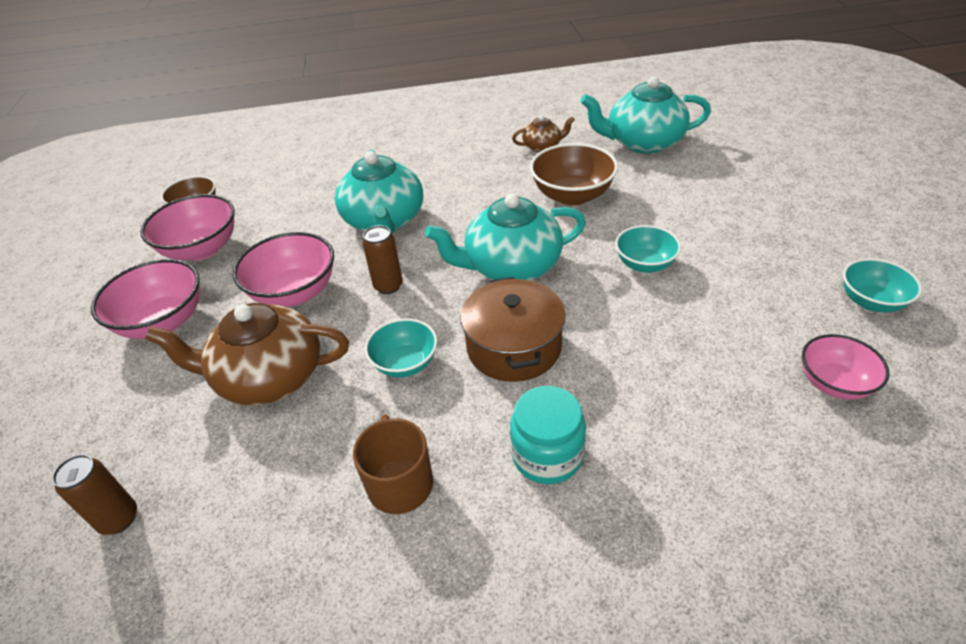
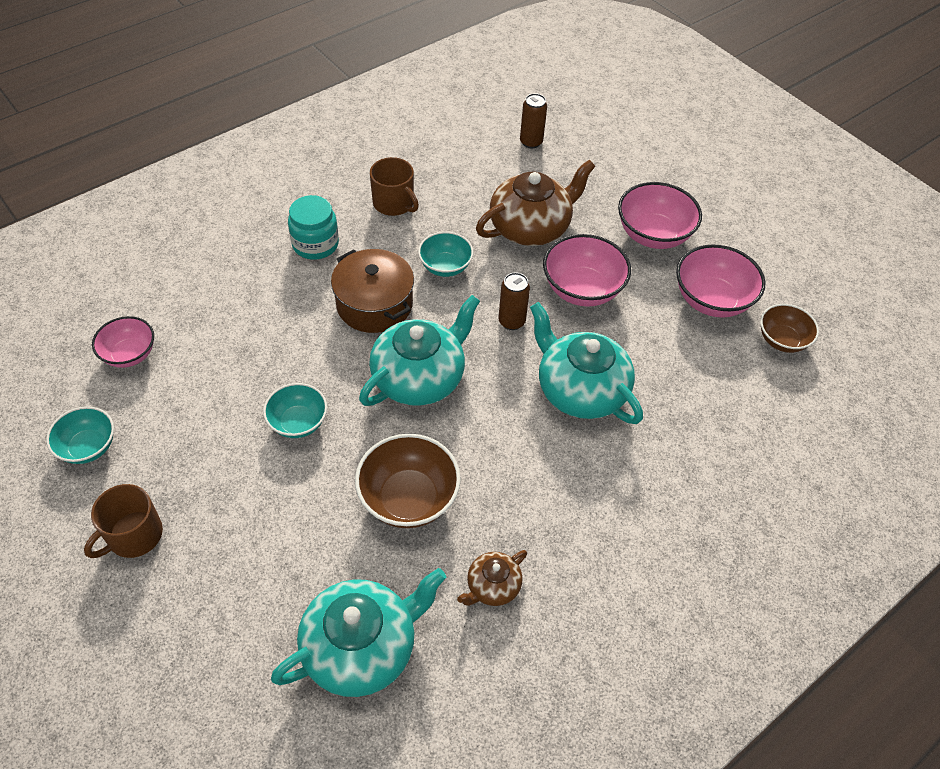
camera: 145 degrees right, 10 degrees up
none -> brown mug [84,484,163,558]

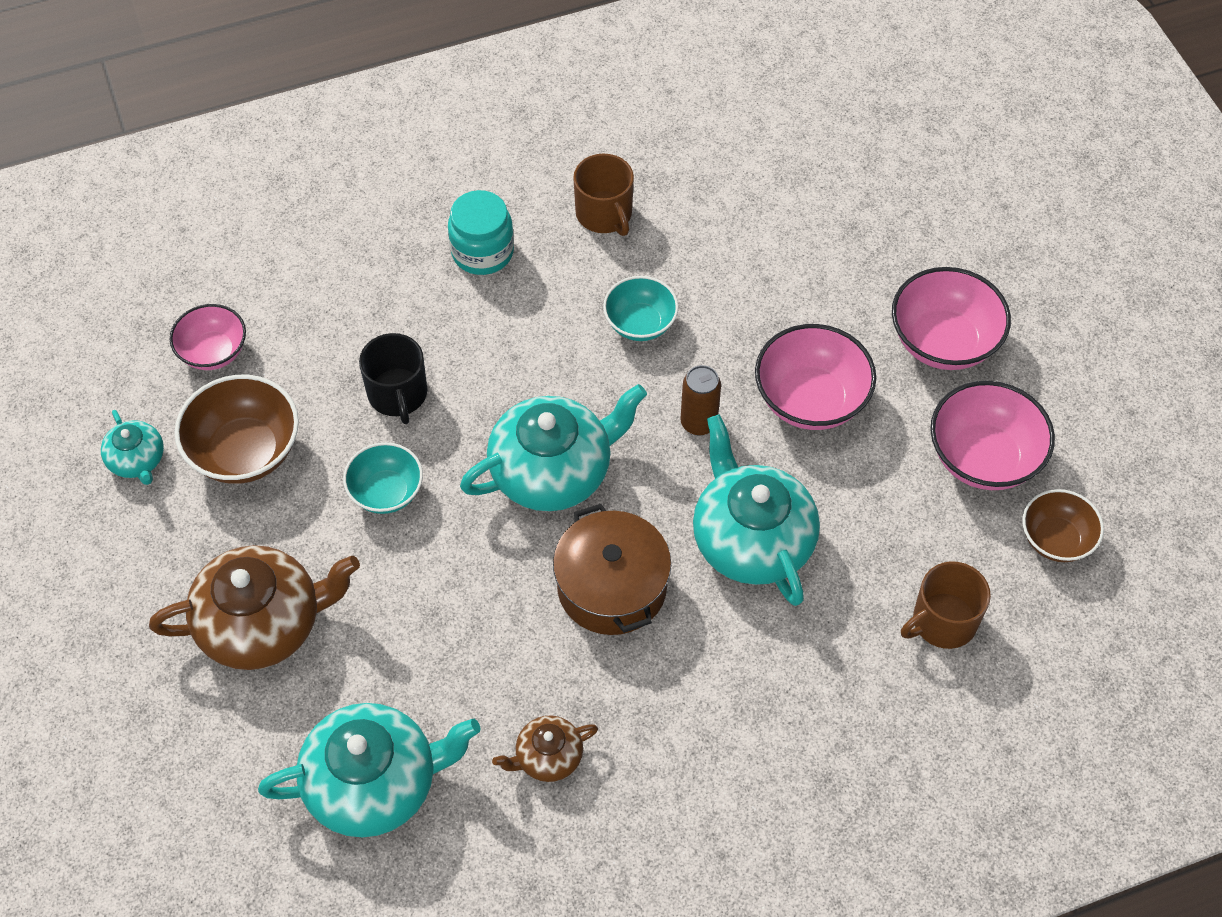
camera: 20 degrees right, 5 degrees up
turquoise bowl [46,406,114,464] -> turquoise teapot [101,410,164,485]
brown mug [84,484,163,558] -> brown mug moved to [901,561,991,649]
brown pot [331,249,414,333] -> brown pot moved to [553,504,671,635]
brown bowl [355,434,461,528] -> brown bowl moved to [175,375,299,484]
brown teapot [476,160,595,246] -> brown teapot moved to [149,545,360,670]
brown can [520,93,547,148] -> none
none -> black mug [359,333,427,424]

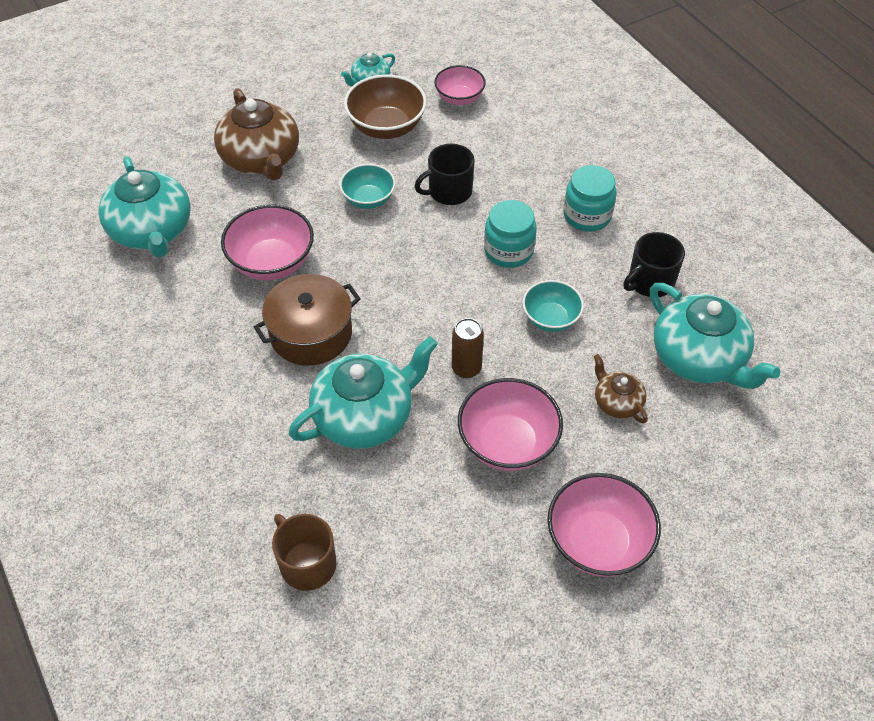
camera: 80 degrees right, 5 degrees down
turquoise teapot [460,384,647,511] -> turquoise teapot moved to [649,283,780,389]
brown teapot [492,715,598,782] -> brown teapot moved to [594,354,648,423]
brown mug [573,154,634,236] -> black mug [623,232,685,297]
pink bowl [930,381,1055,490] -> pink bowl moved to [221,205,314,280]
brown bowl [1022,489,1104,562] -> none
none -> turquoise jar [484,200,537,268]

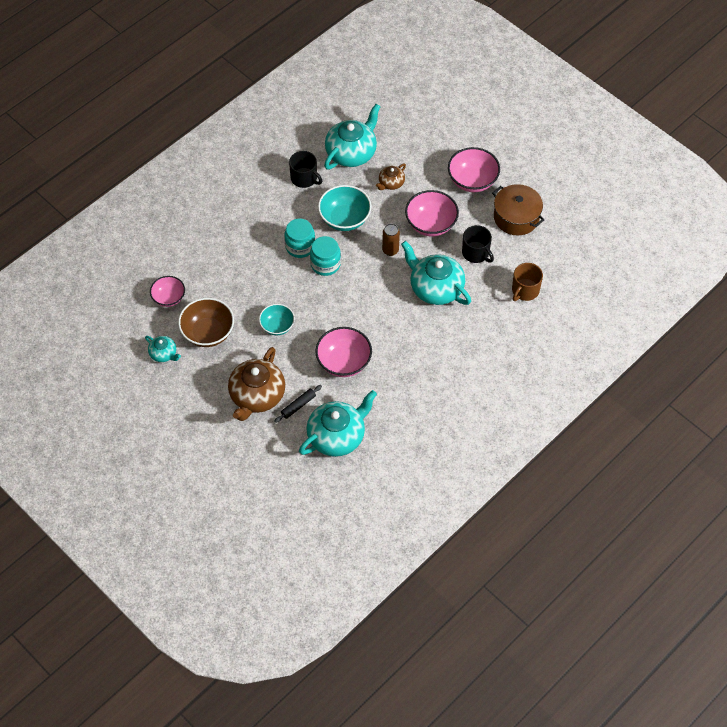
camera: 105 degrees left, 5 degrees up
brown teapot [214,88,299,180] -> brown teapot turned 150 degrees clockwise [228,347,285,421]
brown pot [254,274,361,366] -> brown pot moved to [492,184,544,235]
black mug [414,144,475,205] -> black mug moved to [462,225,494,263]
turquoise bowl [522,280,584,332] -> turquoise bowl [318,185,371,231], size x1.56
turquoise jar [564,165,617,232] -> turquoise jar moved to [310,236,341,276]
none -> black rolling pin [274,385,322,423]

